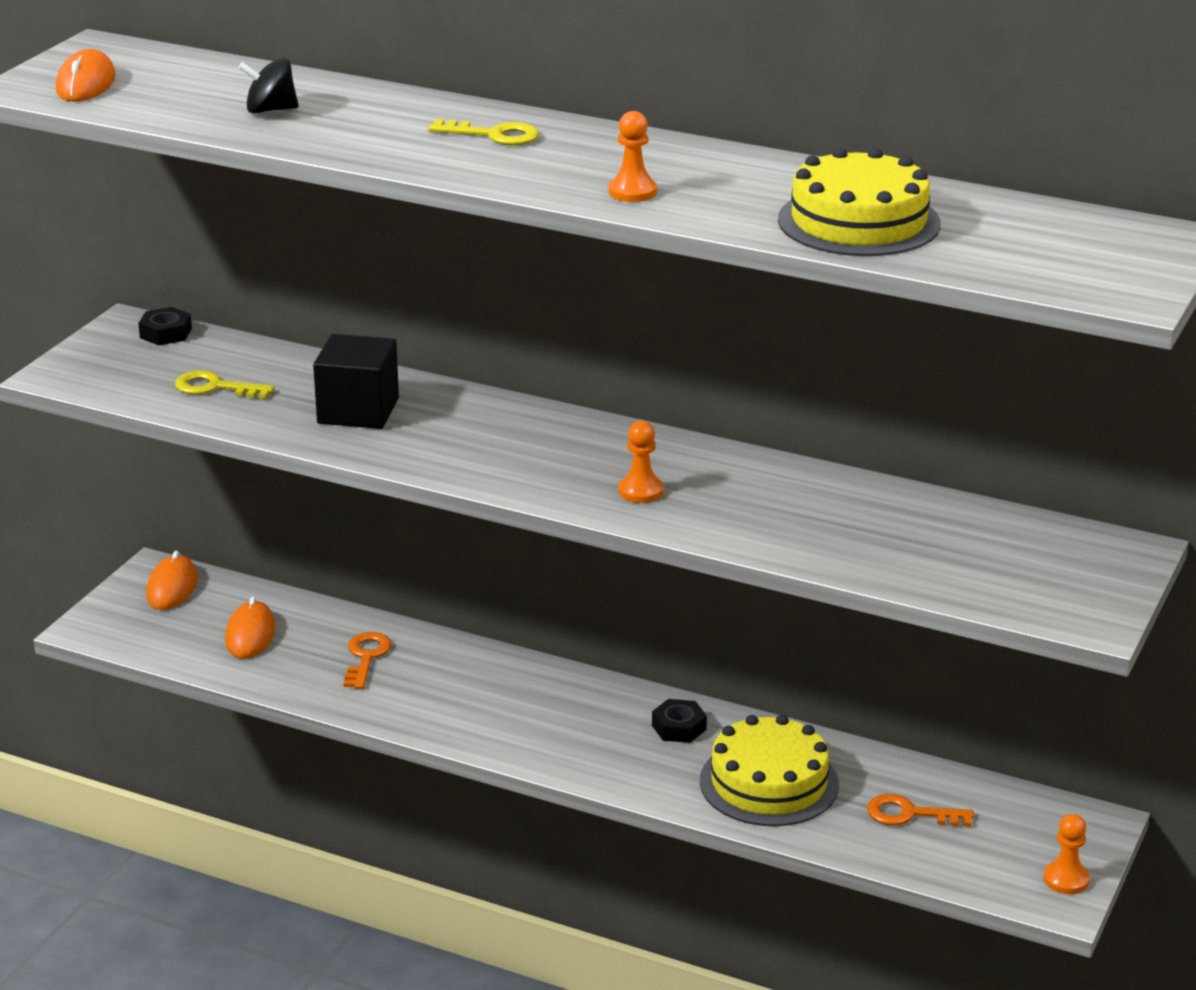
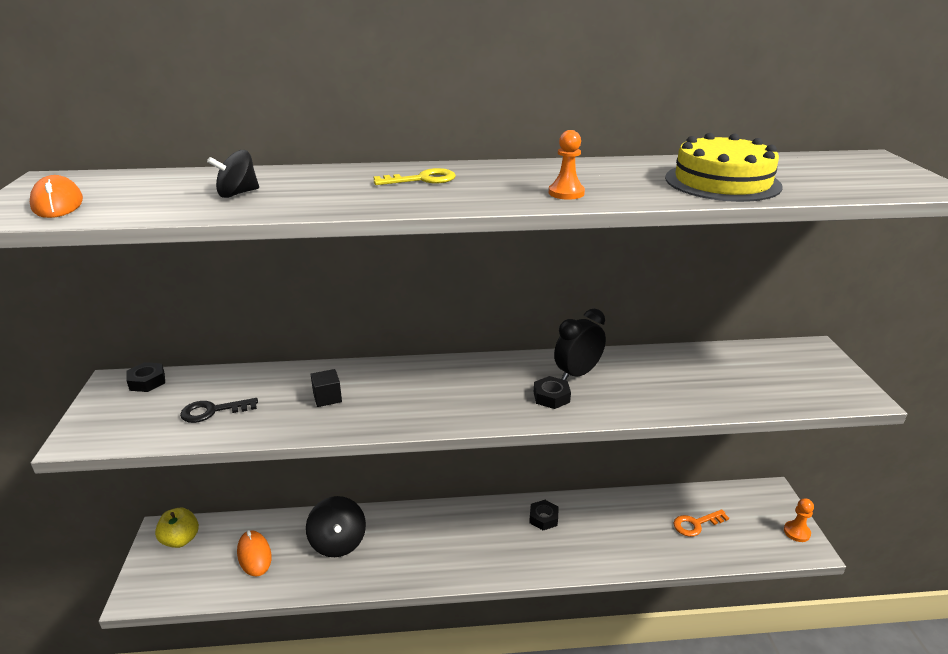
camera: 30 degrees left, 0 degrees up
orange mouse [146,551,198,610] -> yellow apple [155,508,199,548]
yellow key [175,370,274,399] -> black key [180,398,258,423]
black cube [313,334,399,429] -> black cube [310,369,342,407], size x0.53
orange key [343,632,392,689] -> black spinning top [306,496,366,557]
orange pawn [619,421,664,503] -> black nut [534,376,571,409]
yellow cake [700,715,839,826] -> none
none -> black clock [554,308,606,380]

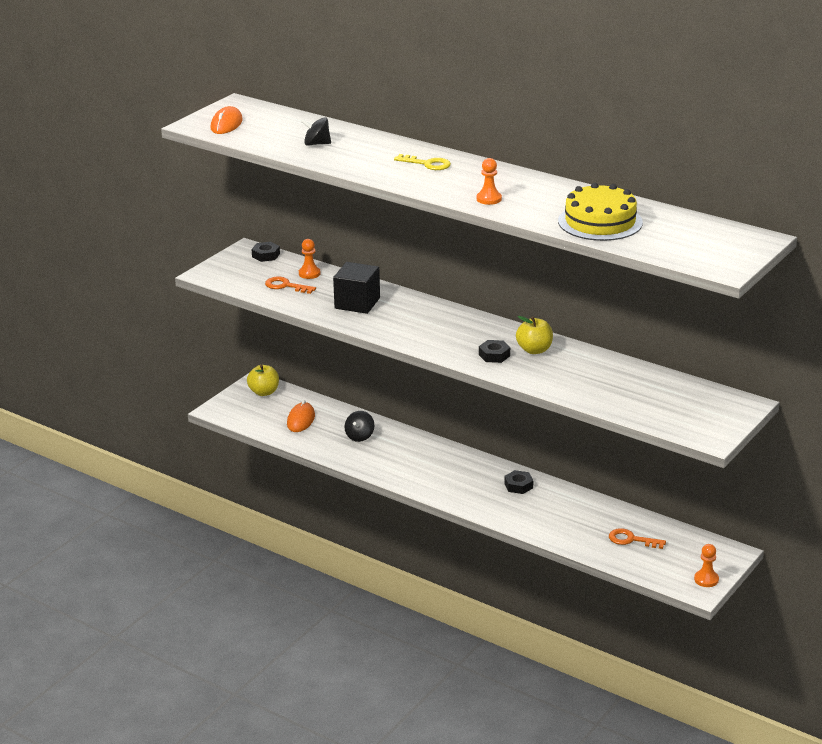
camera: 40 degrees right, 0 degrees up
black key [180,398,258,423] -> orange key [265,277,316,294]
black spinning top [306,496,366,557] -> black spinning top [345,411,374,442], size x0.64
black cube [310,369,342,407] -> black cube [333,262,380,314], size x1.90
black clock [554,308,606,380] -> yellow apple [516,316,553,354]
none -> orange pawn [299,239,321,279]

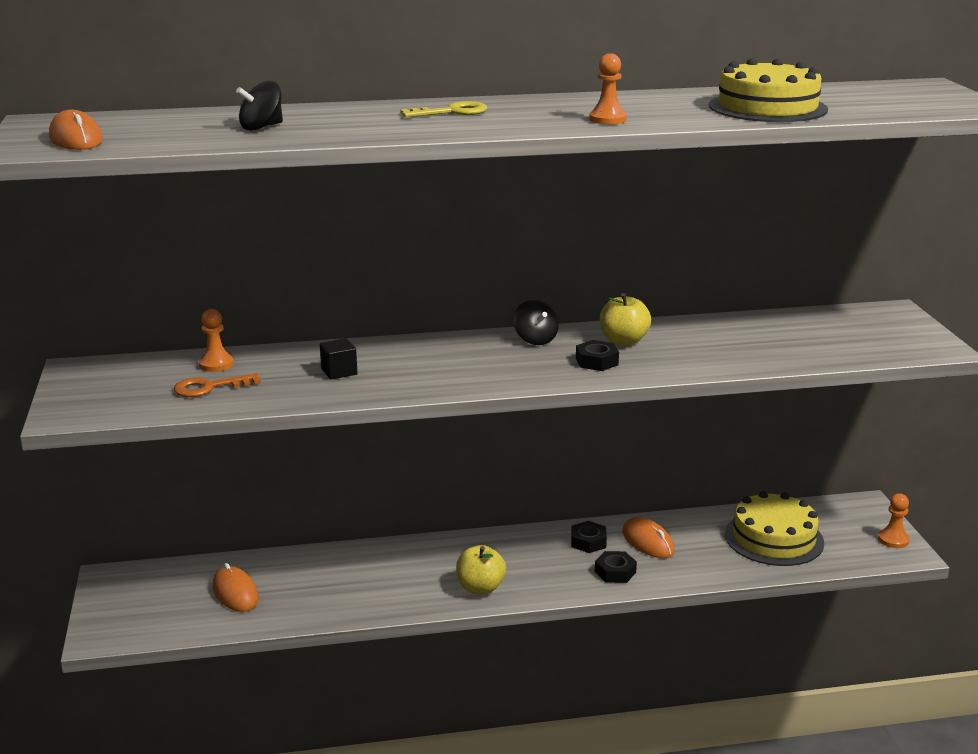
camera: 45 degrees left, 5 degrees down
yellow apple [247,365,279,396] -> yellow apple moved to [456,545,506,595]
black nut [252,242,280,262] -> black nut moved to [595,551,637,583]
black cube [333,262,380,314] -> black cube [320,338,357,380], size x0.53
black spinning top [345,411,374,442] -> black spinning top moved to [514,300,558,345]
orange key [609,528,666,549] -> yellow cake [725,491,824,566]
none -> orange mouse [622,517,675,558]

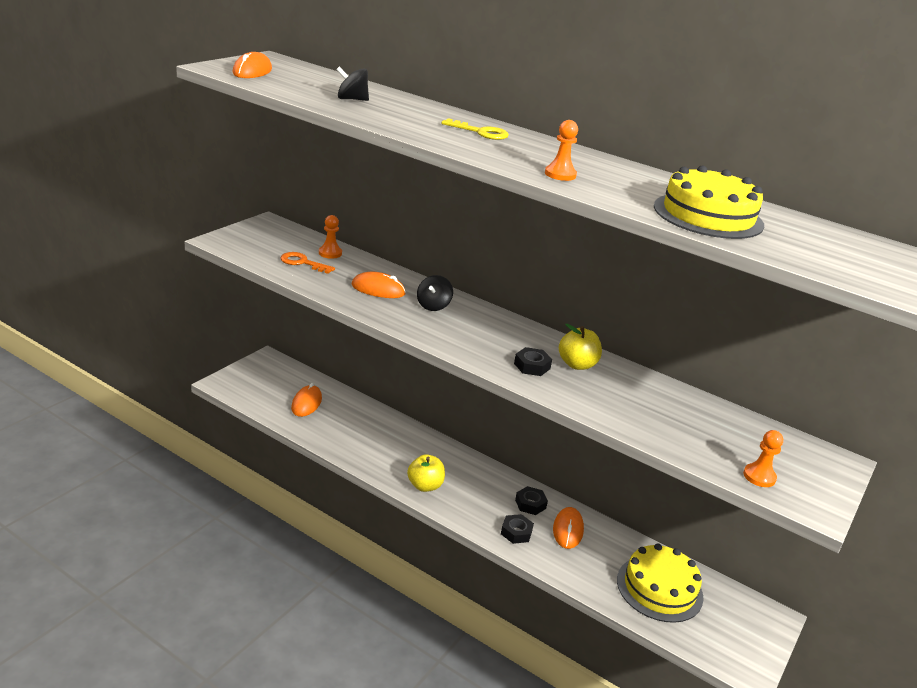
camera: 40 degrees right, 5 degrees up
black cube [320,338,357,380] -> orange mouse [352,272,406,298]
black spinning top [514,300,558,345] -> black spinning top moved to [417,275,453,311]
orange pawn [878,493,910,548] -> orange pawn moved to [743,430,783,487]

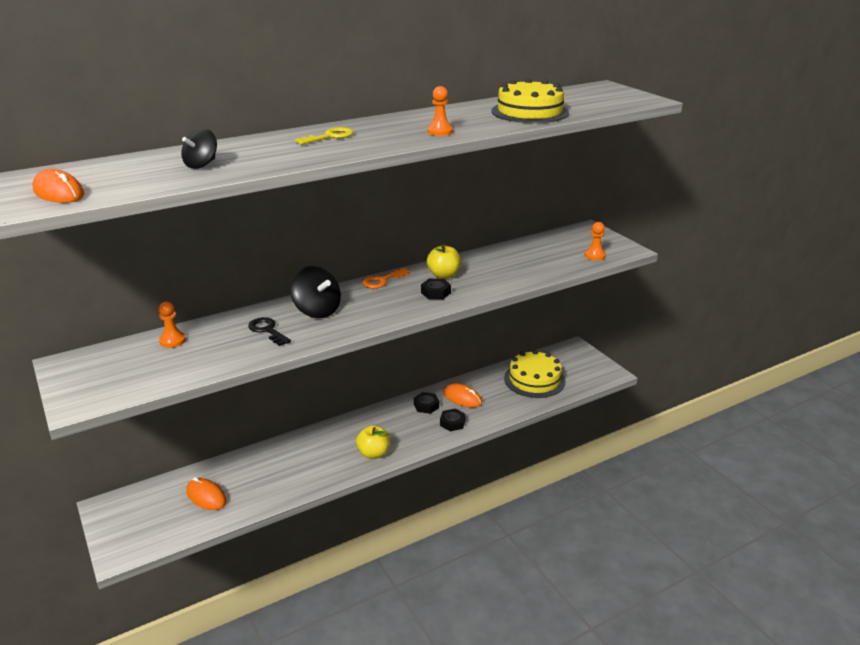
camera: 60 degrees left, 0 degrees up
orange key [281,252,335,274] -> orange key moved to [362,268,410,289]
orange mouse [352,272,406,298] -> black key [248,317,291,346]
black spinning top [417,275,453,311] -> black spinning top [290,266,341,318], size x1.57

